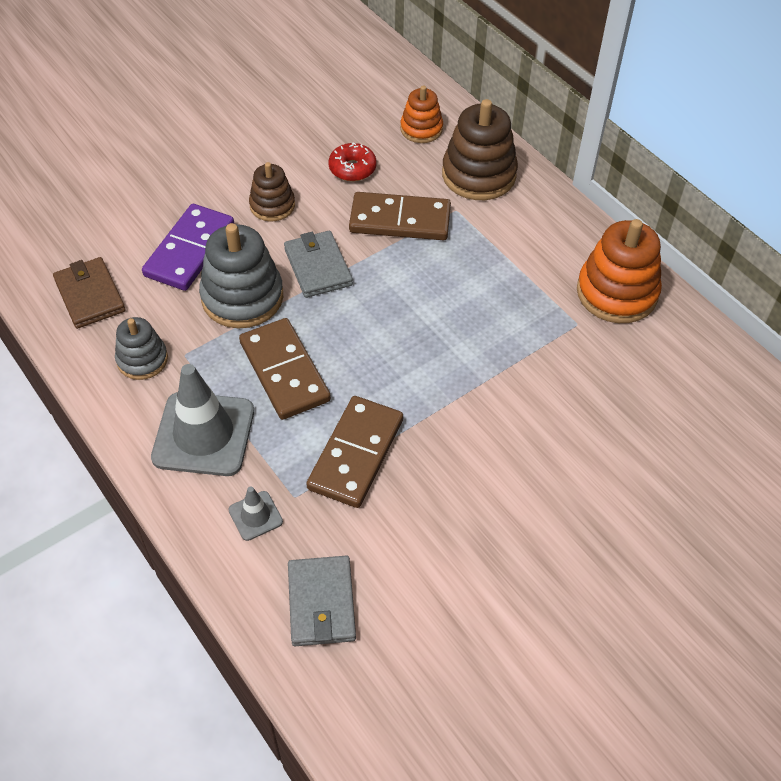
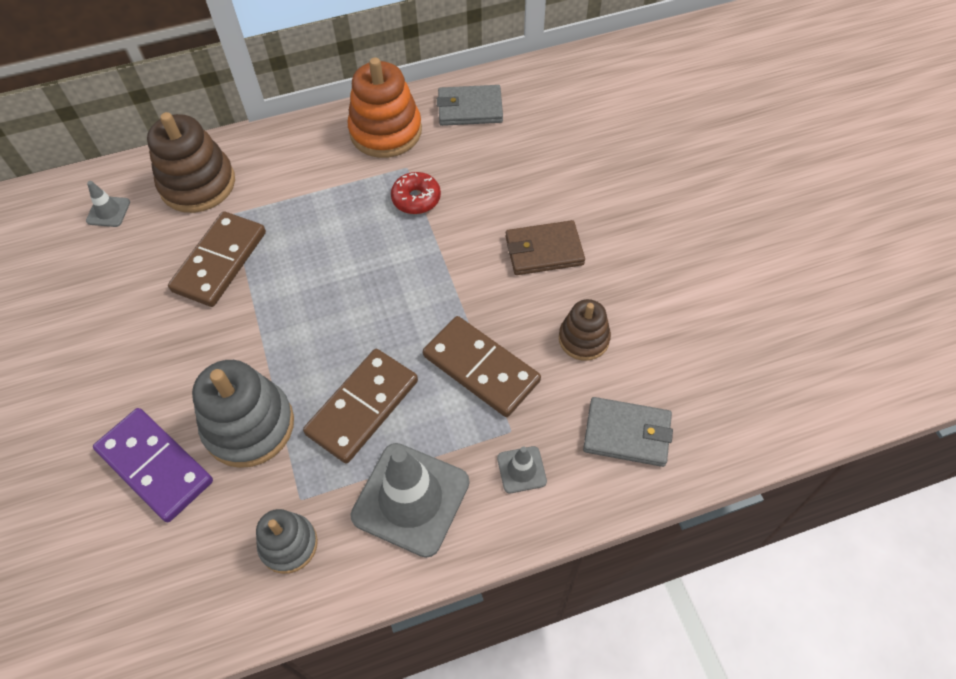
camera: 70 degrees left, 5 degrees up
brown wallet [53,257,126,329] -> brown wallet moved to [506,220,585,275]
brown domino [239,318,331,420] -> brown domino turned 45 degrees counterclockwise [303,349,418,463]
brown stacking toy [249,162,295,221] -> brown stacking toy moved to [559,299,611,361]
grey wallet [284,231,353,298] -> grey wallet moved to [437,85,503,126]
red donut [328,142,377,181] -> red donut moved to [391,172,441,214]
orange stacking toy [400,86,443,143] -> grey traffic cone [86,181,130,227]

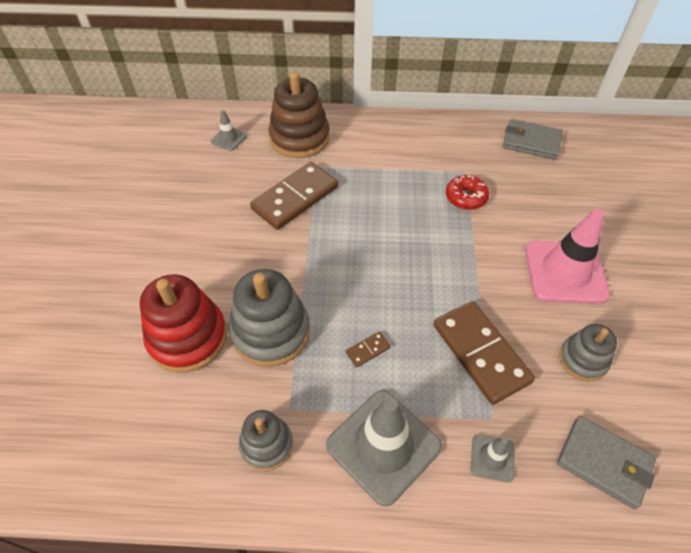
camera: 20 degrees right, 5 degrees down
purple domino [93,408,213,522] -> red stacking toy [140,274,227,373]
brown domino [303,349,418,463] -> brown domino [346,331,391,367], size x0.41
orange stacking toy [348,57,422,158] -> none
brown wallet [506,220,585,275] -> pink traffic cone [525,209,610,304]
brown stacking toy [559,299,611,361] -> grey stacking toy [559,324,617,381]

